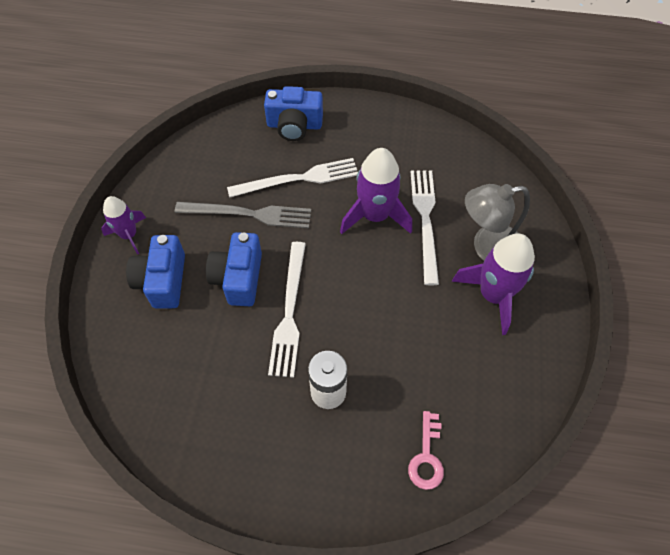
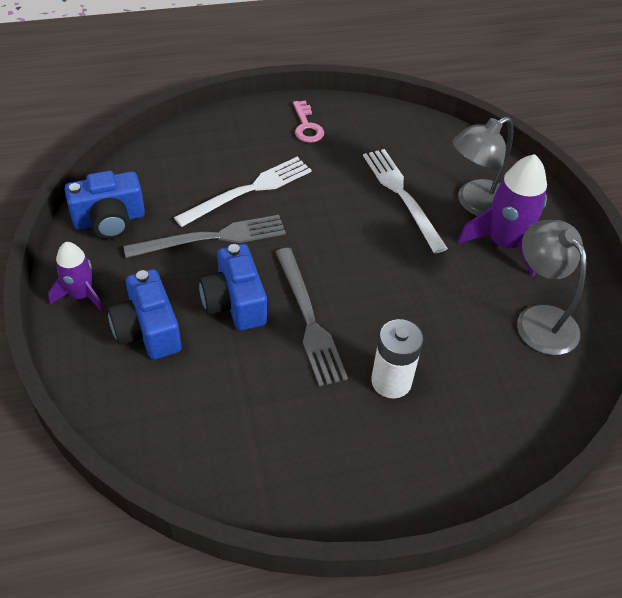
camera: 25 degrees left, 10 degrees down
blue camera [264,86,323,141] -> blue camera moved to [65,171,145,239]
white fork [268,242,306,378] -> grey fork [276,248,348,386]
purple rocket [340,148,412,234] -> none
pink key [408,411,444,490] -> pink key moved to [293,101,324,143]
none -> grey lamp [517,220,587,355]

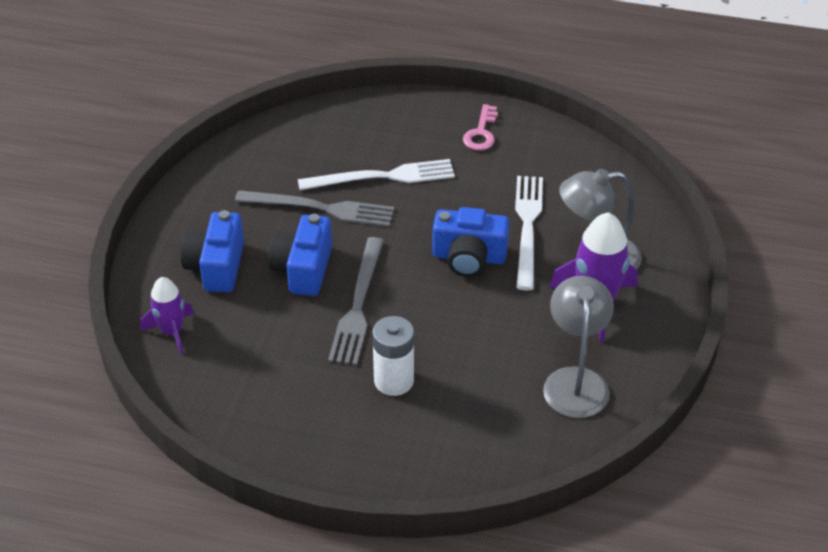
camera: 30 degrees right, 5 degrees down
purple rocket [48,242,104,312] -> purple rocket moved to [140,277,194,354]
blue camera [65,171,145,239] -> blue camera moved to [432,207,509,277]

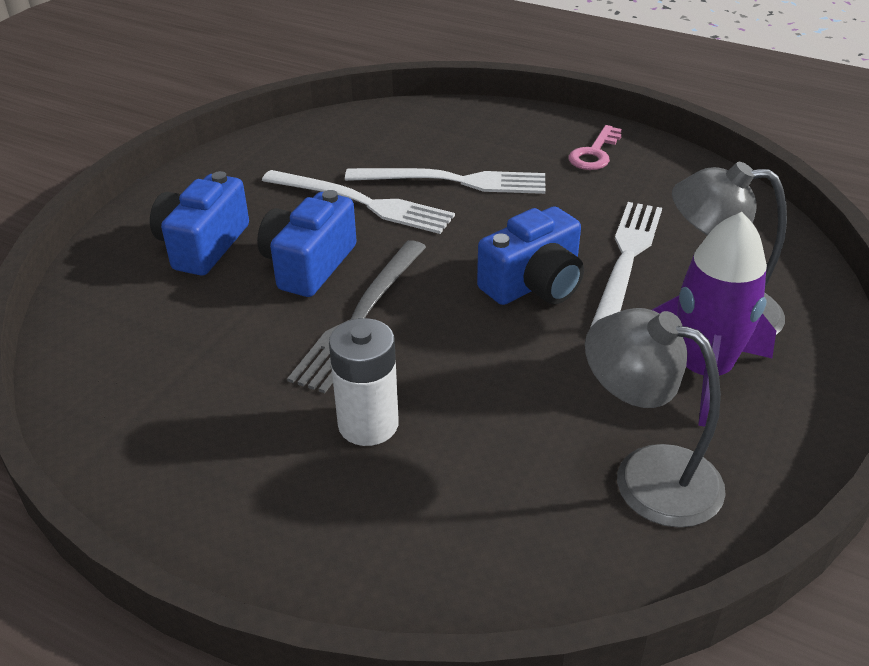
camera: 15 degrees right, 5 degrees down
purple rocket [140,277,194,354] -> none
grey fork [235,190,394,227] -> white fork [262,170,455,234]
blue camera [432,207,509,277] -> blue camera turned 60 degrees counterclockwise [477,206,584,305]
grey lamp [543,276,614,418] -> grey lamp turned 75 degrees counterclockwise [585,308,726,528]

